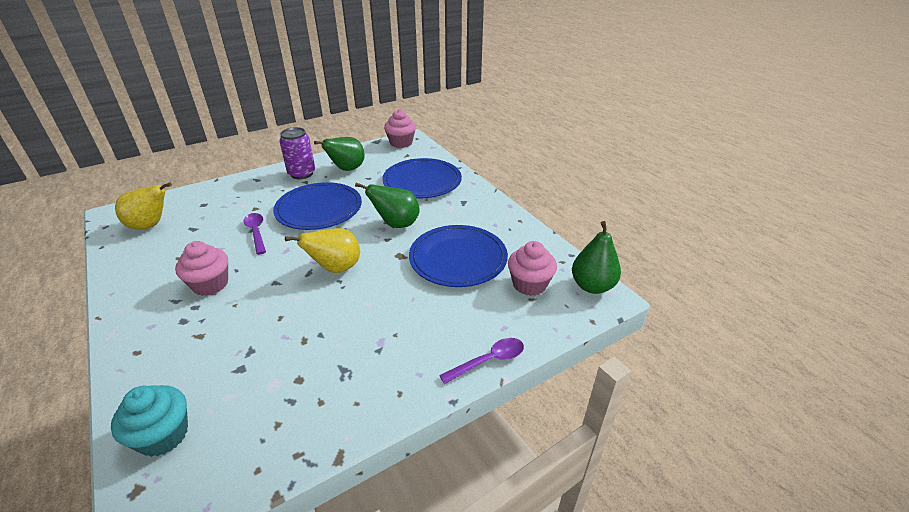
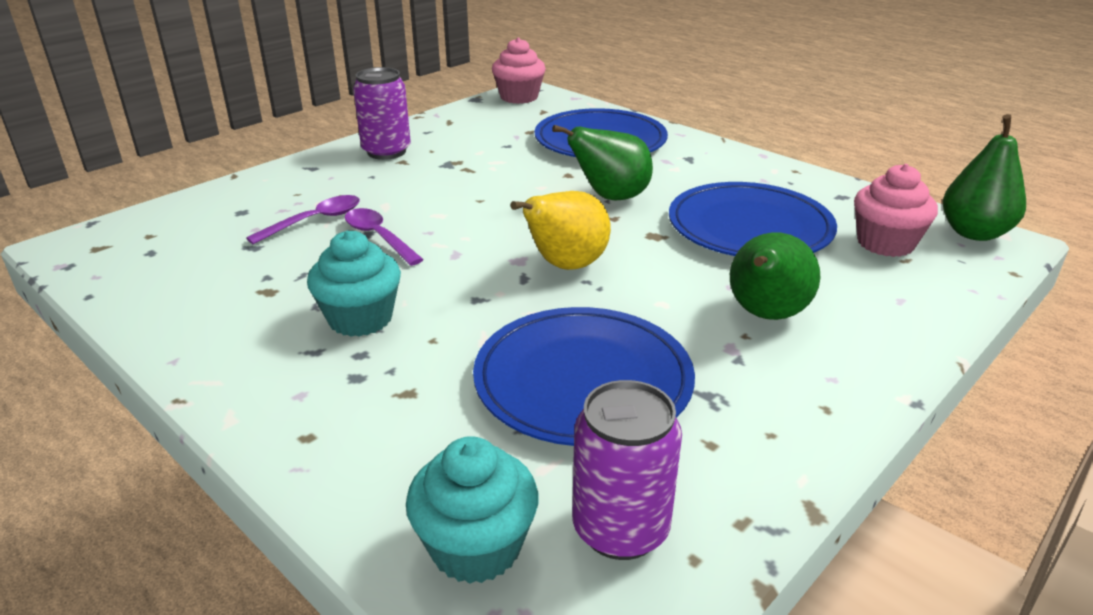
camera: 15 degrees left, 5 degrees down
yellow pear [115,182,172,230] -> none
pink cupcake [175,241,228,296] -> turquoise cupcake [307,230,401,337]
blue plate [273,182,362,230] -> blue plate moved to [473,307,695,446]
green pear [314,137,365,171] -> green pear moved to [730,232,820,320]
purple spoon [439,338,524,384] -> purple spoon moved to [246,195,360,244]
none -> purple can [572,380,682,560]

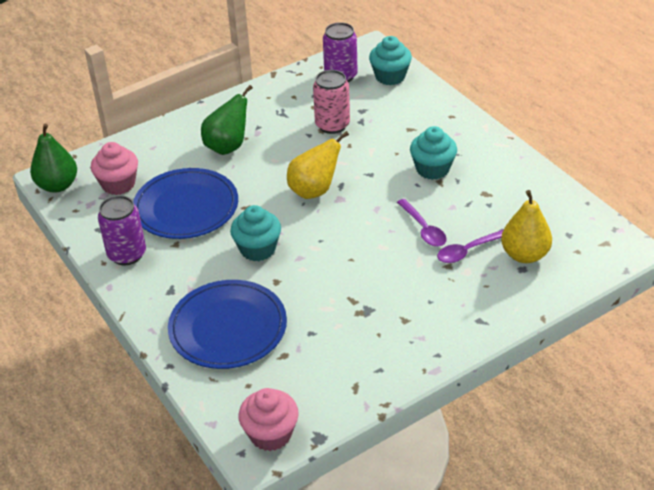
camera: 165 degrees left, 10 degrees up
purple can [353,67,411,160] -> purple can moved to [98,195,146,265]
blue plate [473,307,695,446] -> pink can [313,70,350,134]
green pear [552,125,653,200] -> turquoise cupcake [230,205,281,261]
none -> yellow pear [501,190,552,263]

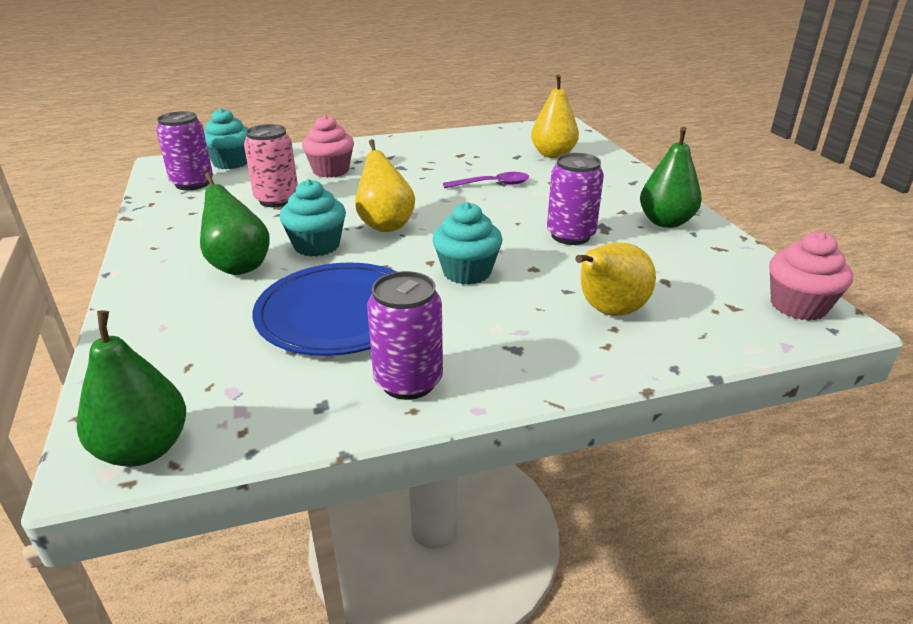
camera: 75 degrees left, 10 degrees down
pink cupcake [91,142,138,195] -> pink cupcake moved to [302,115,354,178]
blue plate [168,280,287,369] -> yellow pear [575,242,656,316]
turquoise cupcake [410,126,457,180] -> turquoise cupcake moved to [280,179,346,257]
purple spoon [437,229,504,263] -> none
none -> purple can [547,153,604,245]
none -> green pear [640,127,702,228]

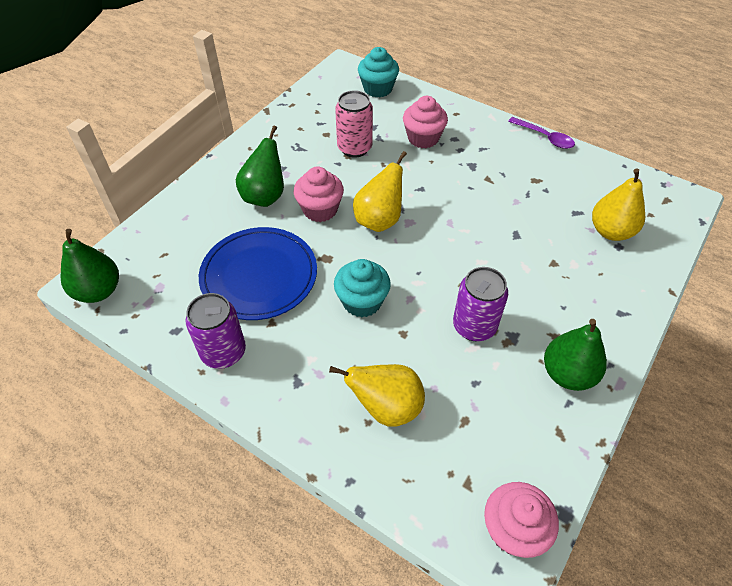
camera: 50 degrees right, 20 degrees up
purple can [156,111,213,190] -> none
turquoise cupcake [280,179,346,257] -> pink cupcake [294,166,344,222]
purple spoon [443,172,529,188] -> purple spoon moved to [508,117,575,149]

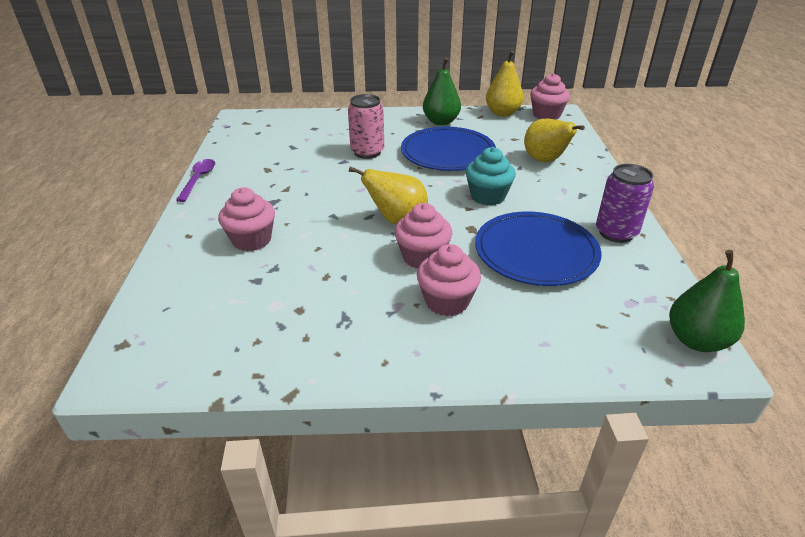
camera: 125 degrees left, 15 degrees down
green pear [236,125,284,207] -> pink cupcake [417,244,481,316]
pink can [335,90,373,158] -> pink can moved to [348,94,384,159]
turquoise cupcake [358,47,399,97] -> none
purple can [453,267,508,341] -> blue plate [401,127,496,171]
yellow pear [592,168,645,241] -> yellow pear moved to [486,50,524,117]

